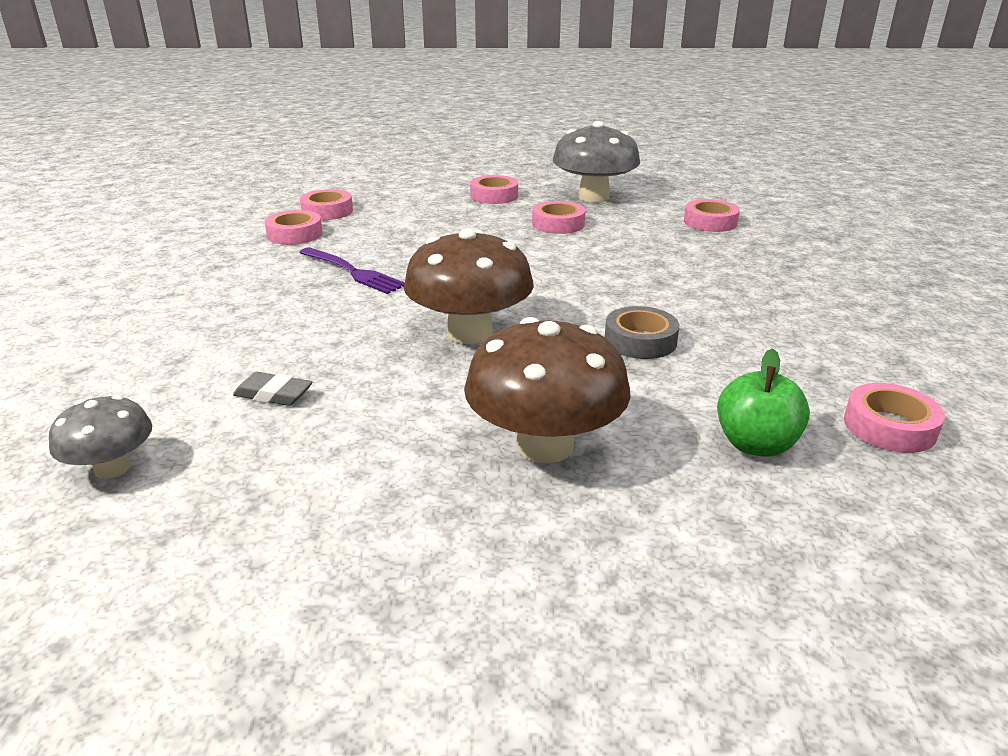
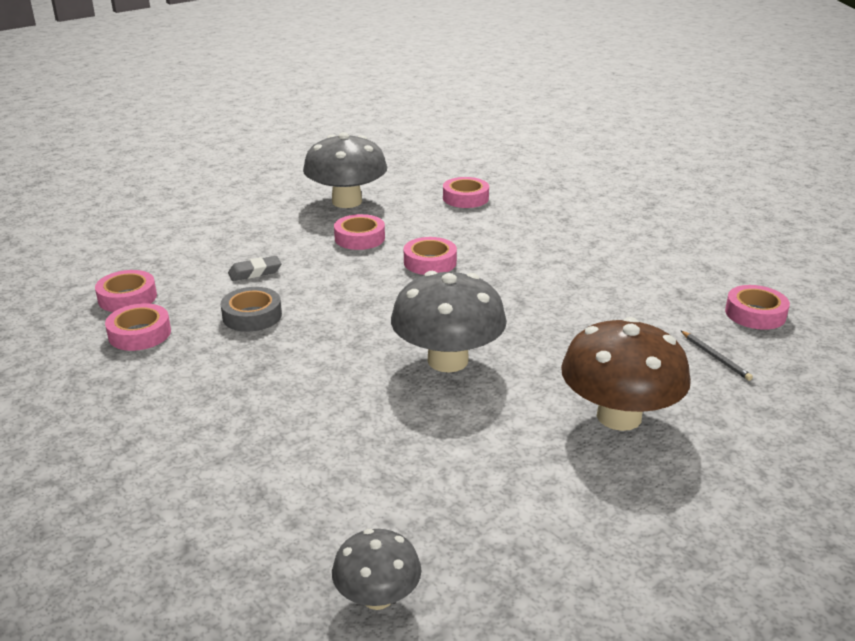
camera: 40 degrees left, 0 degrees up
grey eraser [233,372,313,406] -> grey eraser moved to [228,256,282,281]
purple fork [299,247,405,294] -> none
brown mushroom [403,228,534,344] -> grey mushroom [391,271,507,372]
pink tape [470,175,518,204] -> pink tape moved to [404,237,457,275]
grey tape [605,306,679,359] -> grey tape moved to [221,287,282,332]
green apple [717,348,810,457] -> grey pencil [681,331,753,381]

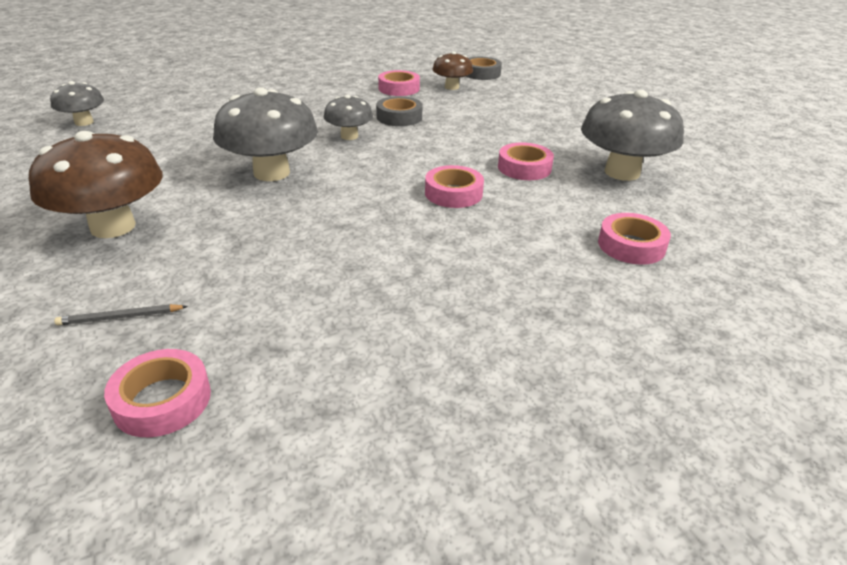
camera: 105 degrees right, 5 degrees up
pink tape [95,270,157,312] -> brown mushroom [433,51,473,90]
grey eraser [228,256,282,281] -> none
none -> grey mushroom [324,95,373,140]
none -> grey tape [466,57,502,80]

